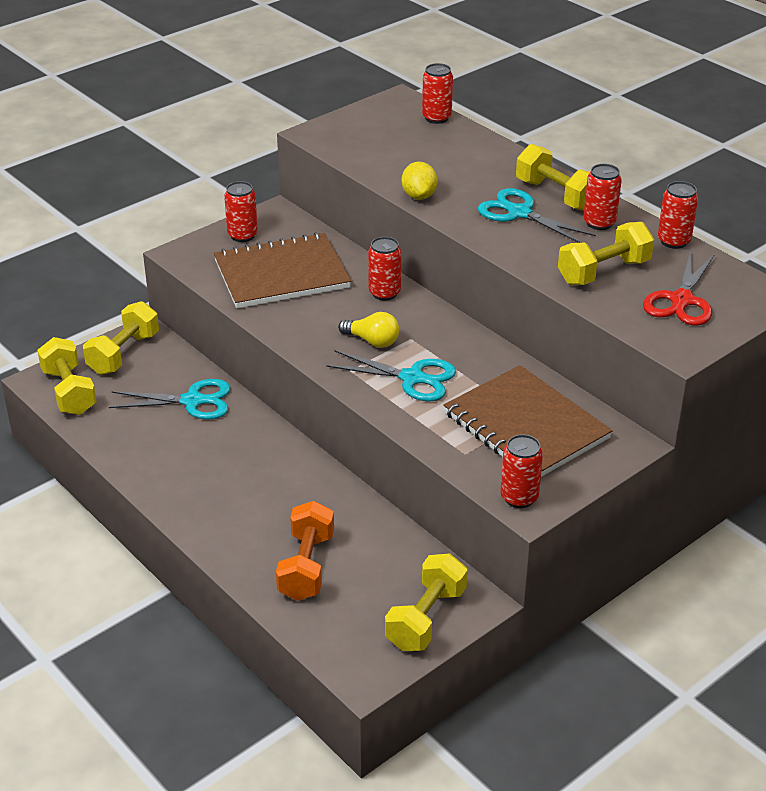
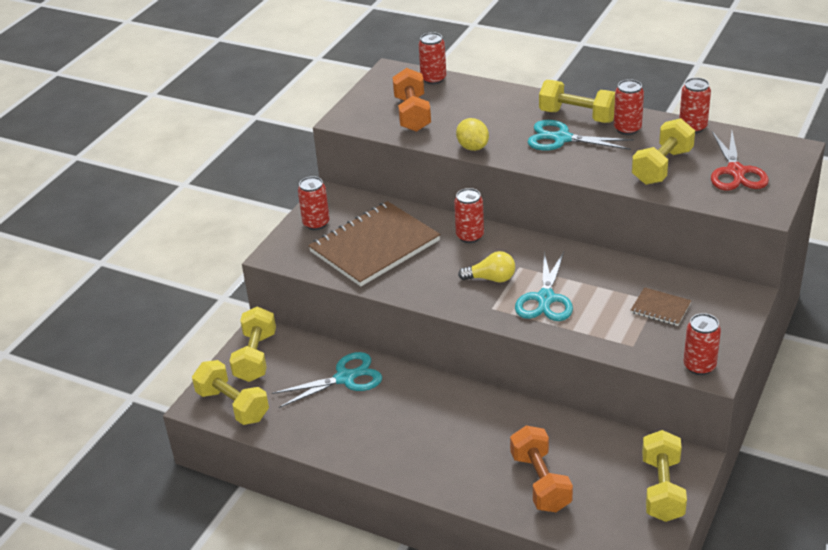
camera: 20 degrees left, 0 degrees up
turquoise scissors [326,350,456,401] -> turquoise scissors turned 105 degrees clockwise [515,251,573,321]
brown notebook [443,365,613,477] -> brown notebook [631,287,692,326], size x0.44
none -> orange dumbbell [392,68,431,132]

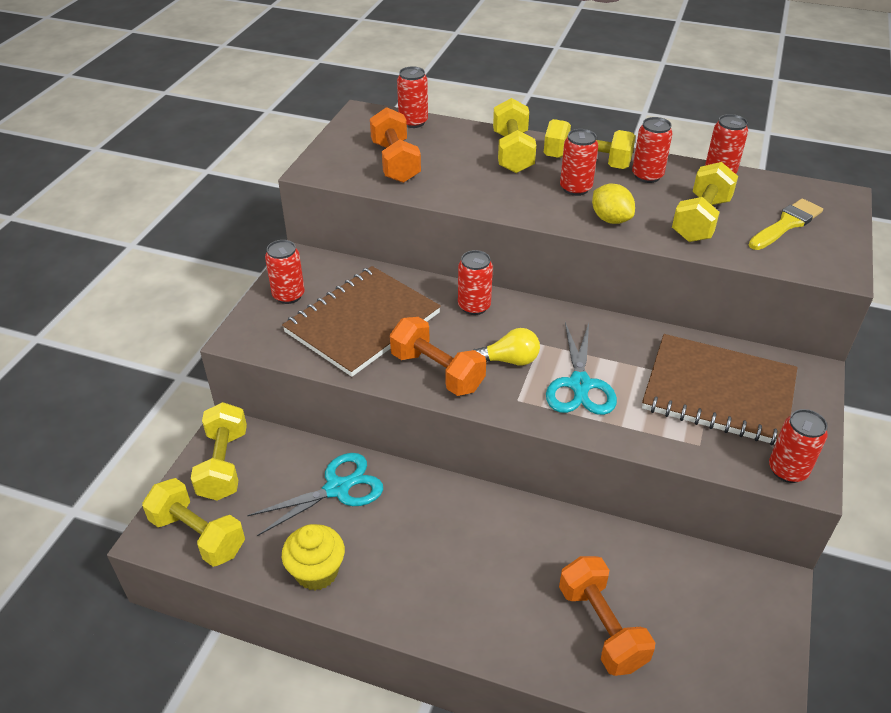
camera: 10 degrees left, 5 degrees up
yellow lemon [456,118,489,151] -> yellow lemon moved to [592,184,635,224]
turquoise scissors [527,120,634,150] -> red can [560,129,598,196]
brown notebook [631,287,692,326] -> brown notebook [642,334,797,445], size x2.28
yellow dumbbell [642,430,687,522] -> yellow dumbbell moved to [493,98,536,173]
red scissors [711,131,769,191] -> yellow brush [749,199,823,250]
none -> yellow cupcake [282,524,345,590]
none -> orange dumbbell [390,317,486,396]

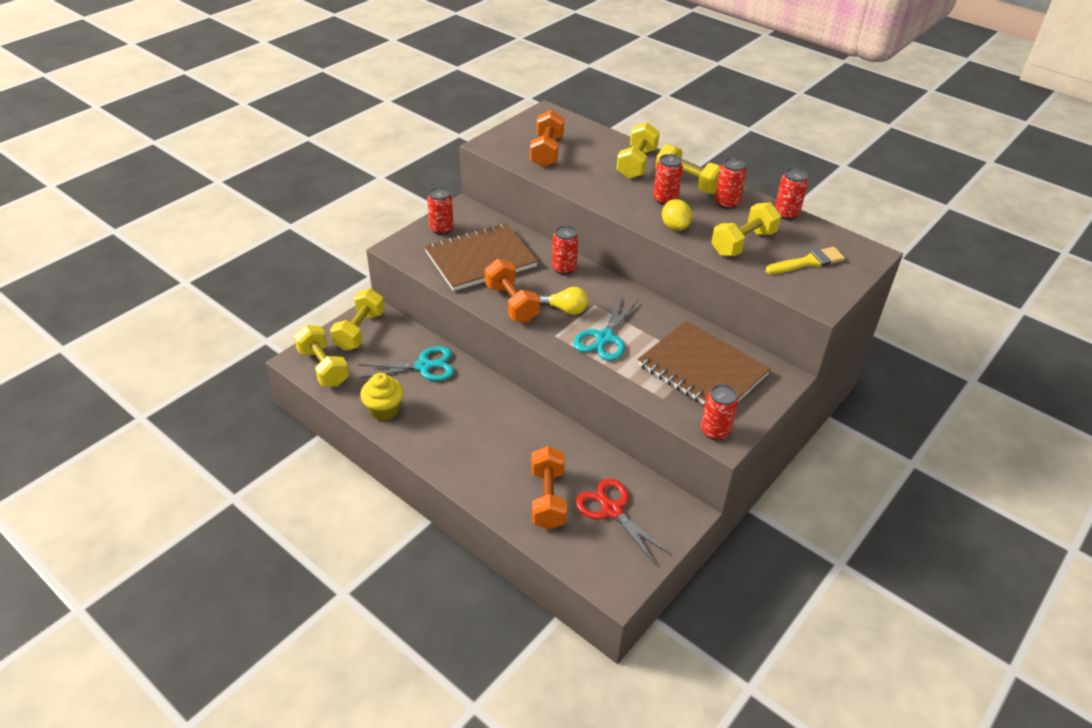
camera: 20 degrees right, 0 degrees up
red can [397,66,428,128] -> none
none -> red scissors [575,478,671,564]

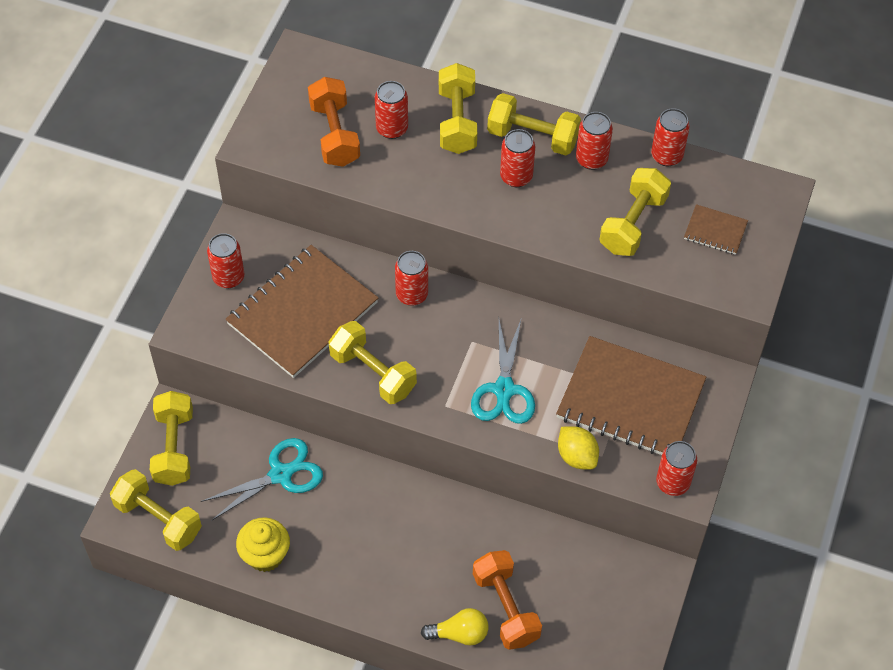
camera: 20 degrees left, 15 degrees up
orange dumbbell [485,259,540,323] -> yellow dumbbell [328,321,417,404]
yellow light bulb [539,287,588,315] -> yellow light bulb moved to [421,608,489,645]
red scissors [575,478,671,564] -> none
yellow lemon [662,199,692,231] -> yellow lemon moved to [558,427,599,470]
yellow brush [766,247,845,274] -> brown notebook [684,204,748,255]
none -> red can [375,81,408,139]

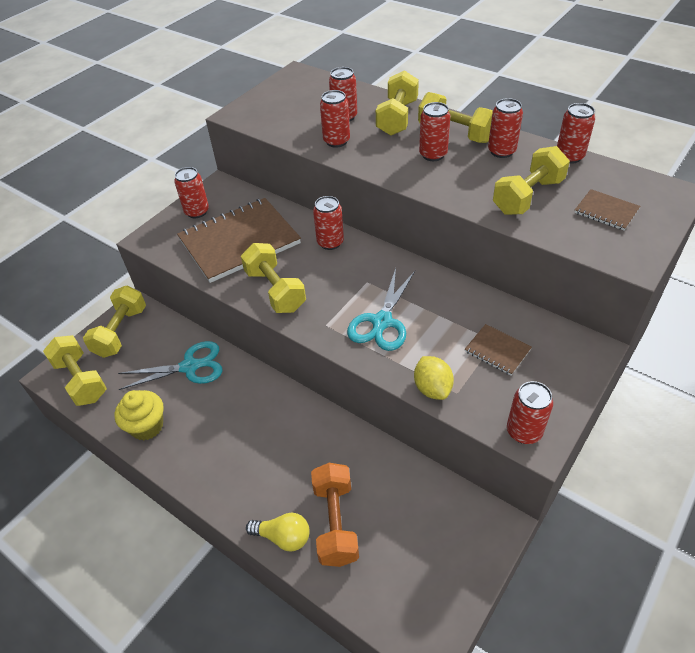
camera: 20 degrees right, 10 degrees down
orange dumbbell [308,77,360,167] -> none
brown notebook [556,336,706,455] -> brown notebook [465,324,532,375], size x0.44
none -> red can [320,90,350,148]

